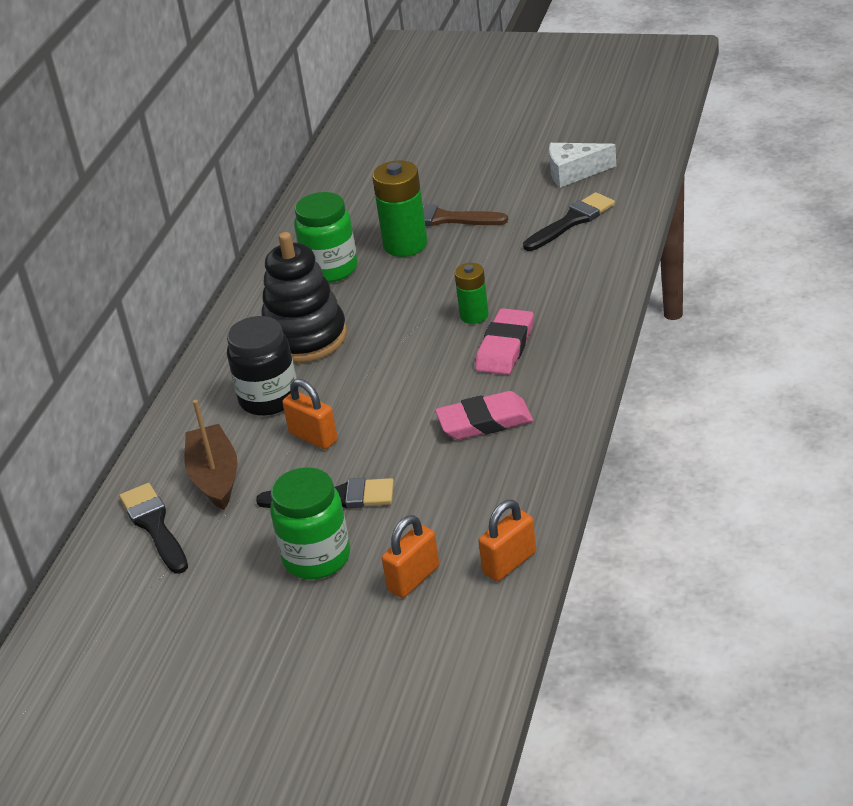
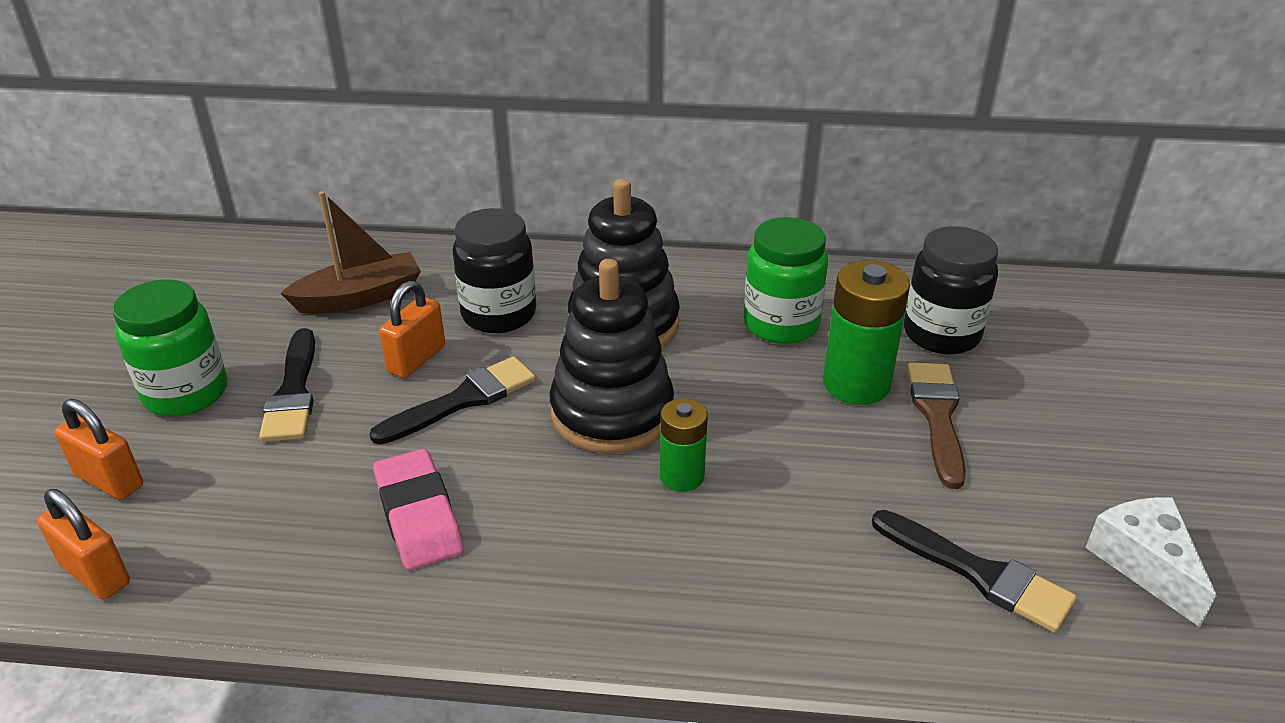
camera: 75 degrees right, 0 degrees up
black brush [119,483,188,574] -> black brush moved to [370,356,536,445]
pink eraser [475,308,534,375] -> none
none -> black stacking toy [550,259,674,454]
none -> black jar [904,226,998,354]

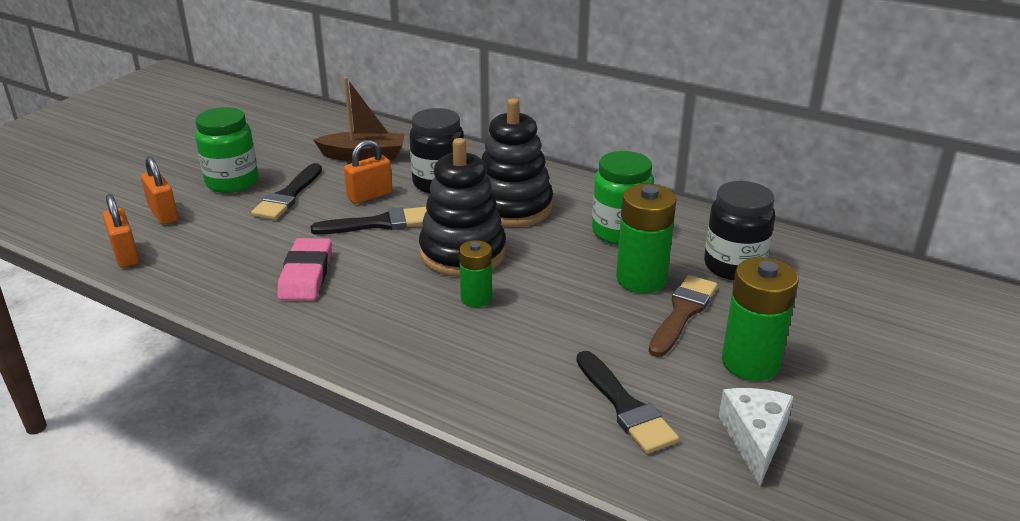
camera: 25 degrees right, 5 degrees down
none -> green battery [722,257,799,381]

